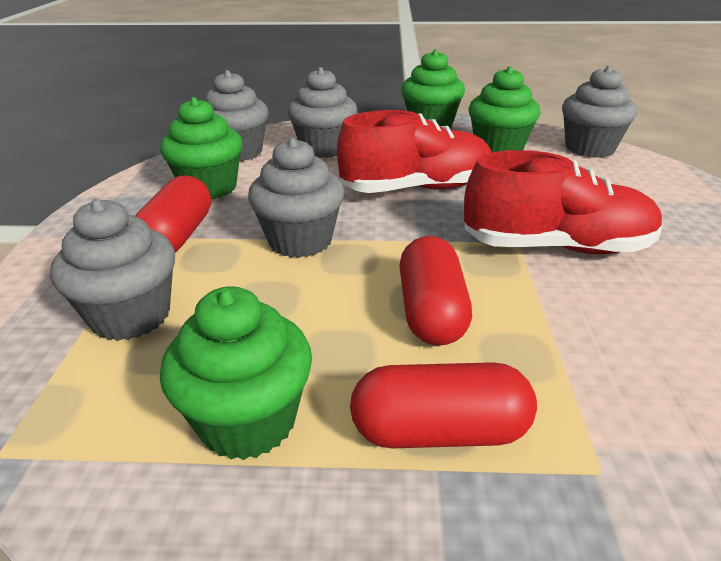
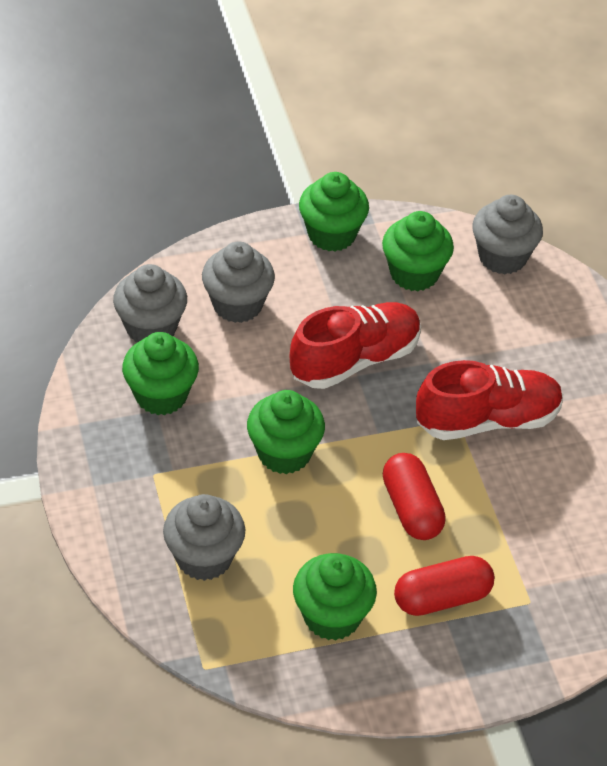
camera: 20 degrees left, 15 degrees up
red capsule [135,175,211,252] -> none
grey cupcake [248,138,345,258] -> green cupcake [247,390,325,474]

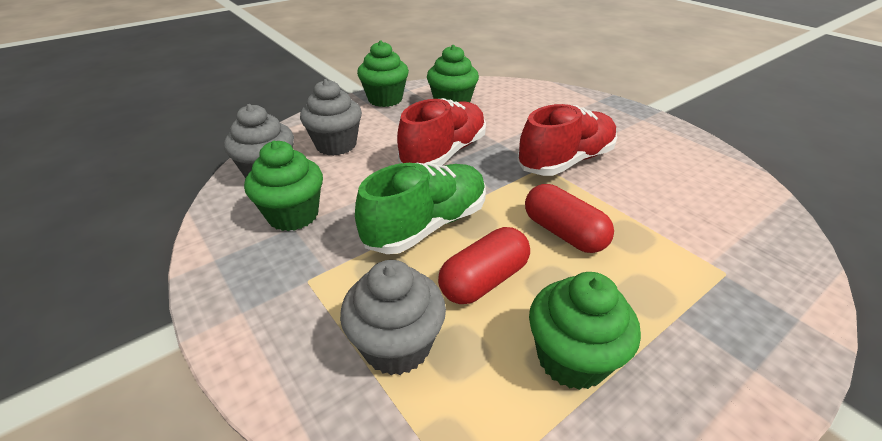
camera: 20 degrees left, 10 degrees down
green cupcake [247,390,325,474] -> green shoe [355,162,486,254]
red capsule [394,556,495,616] -> red capsule moved to [438,227,530,304]
grey cupcake [472,195,543,274] -> none

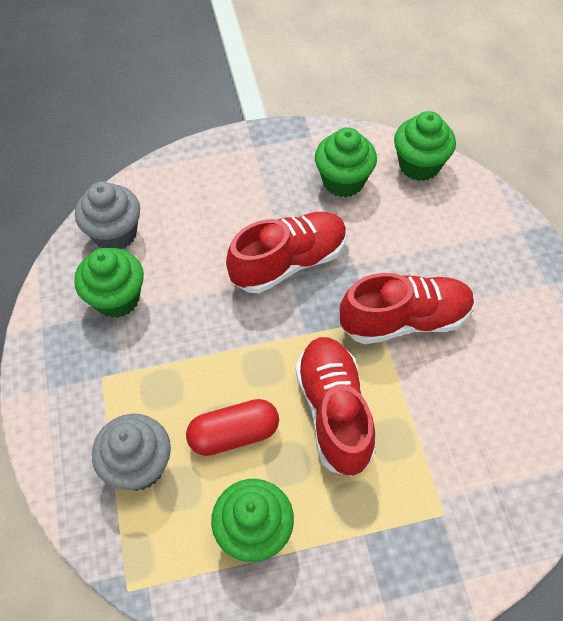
camera: 25 degrees right, 20 degrees up
grey cupcake [300,79,362,156] -> none
green shoe [355,162,486,254] -> none
green cupcake [357,40,409,107] -> green cupcake moved to [394,111,456,181]
red capsule [525,184,614,253] -> red shoe [296,337,376,477]

